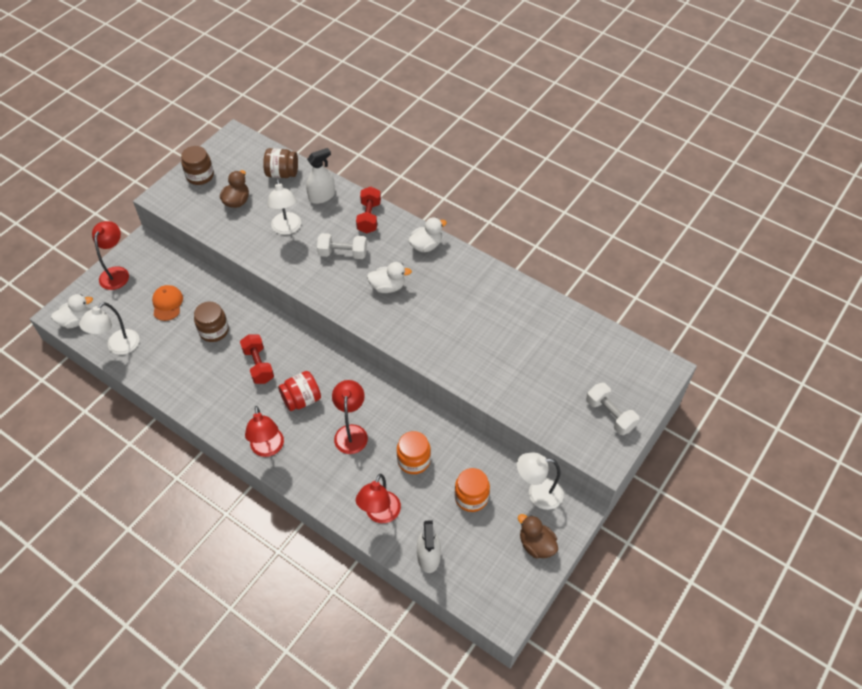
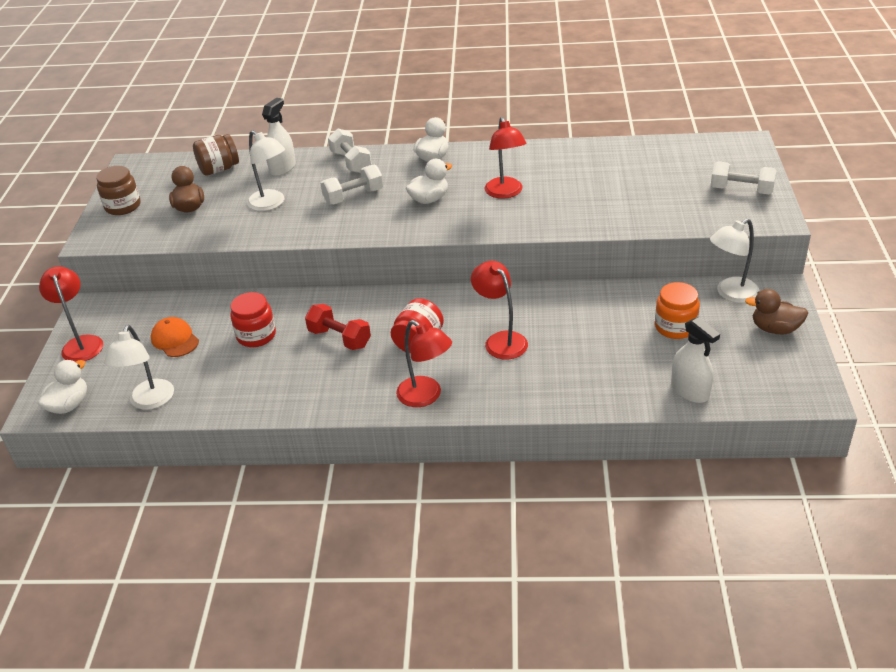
camera: 30 degrees left, 15 degrees down
brown jar [194,302,229,342] -> red jar [230,292,276,347]
red dumbbell [356,187,381,234] -> white dumbbell [328,128,372,173]
red lamp [356,474,401,523] -> red lamp moved to [485,117,527,199]
orange jar [397,431,431,474] -> none

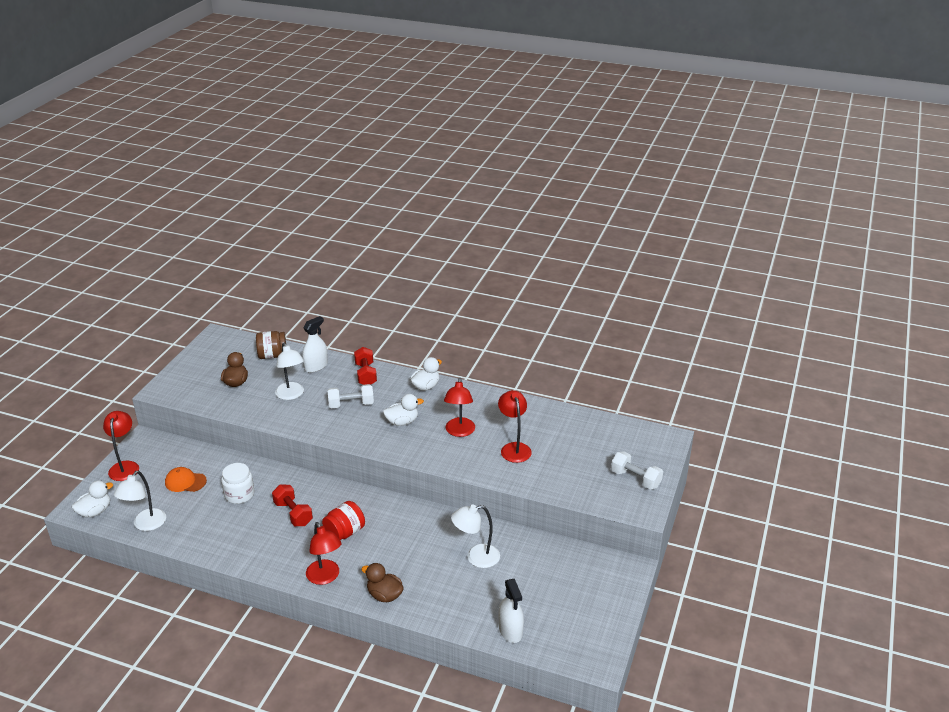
camera: 15 degrees right, 5 degrees down
brown jar [96,166,141,215] -> none
orange cap [151,317,199,357] -> orange cap turned 60 degrees counterclockwise [165,467,207,492]
red jar [230,292,276,347] -> white jar [221,463,254,504]
white dumbbell [328,128,372,173] -> red dumbbell [354,347,377,385]
red lamp [471,261,528,360] -> red lamp moved to [498,390,532,463]
orange jar [655,282,700,339] -> none
white lamp [710,219,760,303] -> white lamp moved to [451,505,500,568]
brown duck [745,289,808,334] -> brown duck moved to [362,563,404,602]

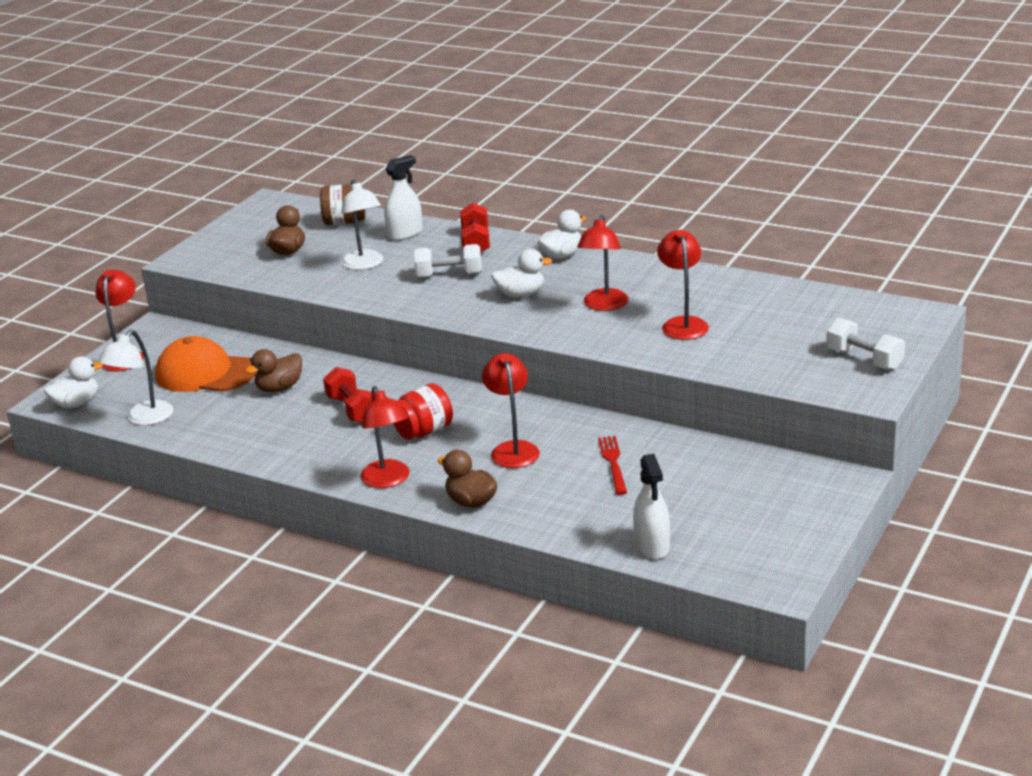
camera: 10 degrees right, 5 degrees down
orange cap [165,467,207,492] -> orange cap [155,336,256,392], size x1.73
white jar [221,463,254,504] -> brown duck [245,349,302,392]
white lamp [451,505,500,568] -> red fork [598,436,627,495]
none -> red lamp [482,353,540,468]

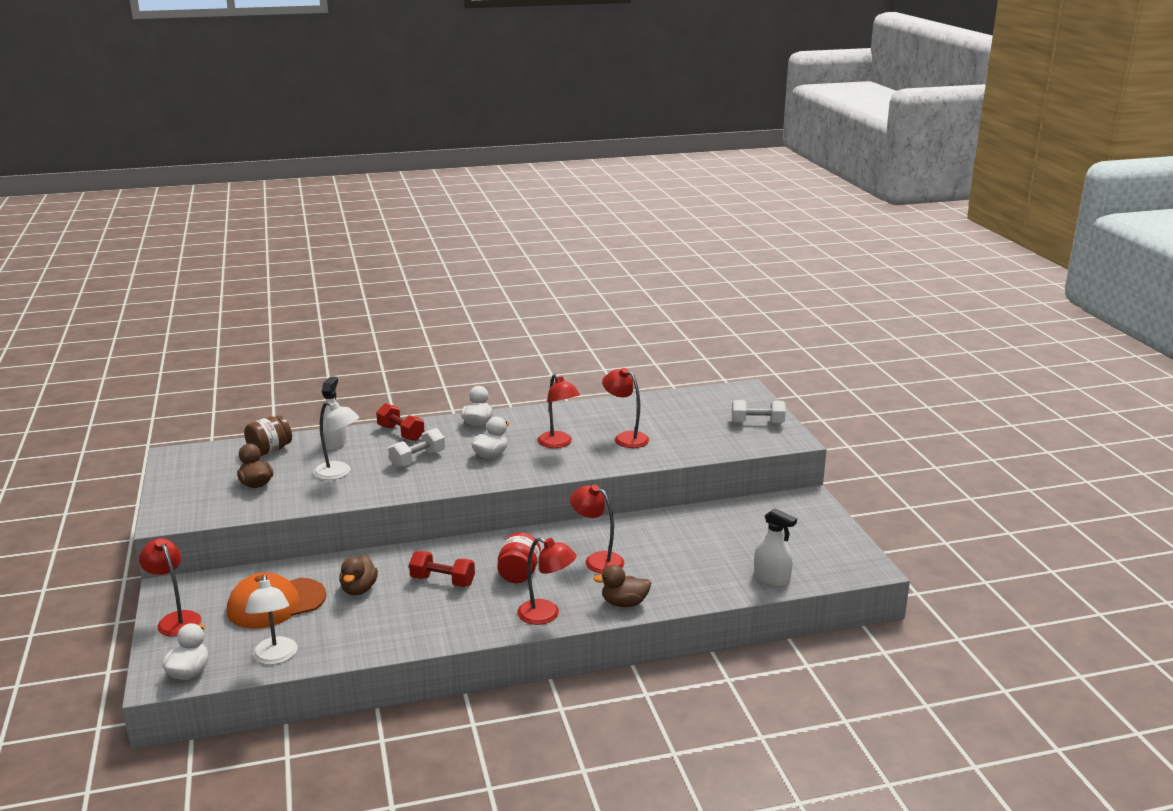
camera: 45 degrees left, 5 degrees down
red fork [598,436,627,495] -> none

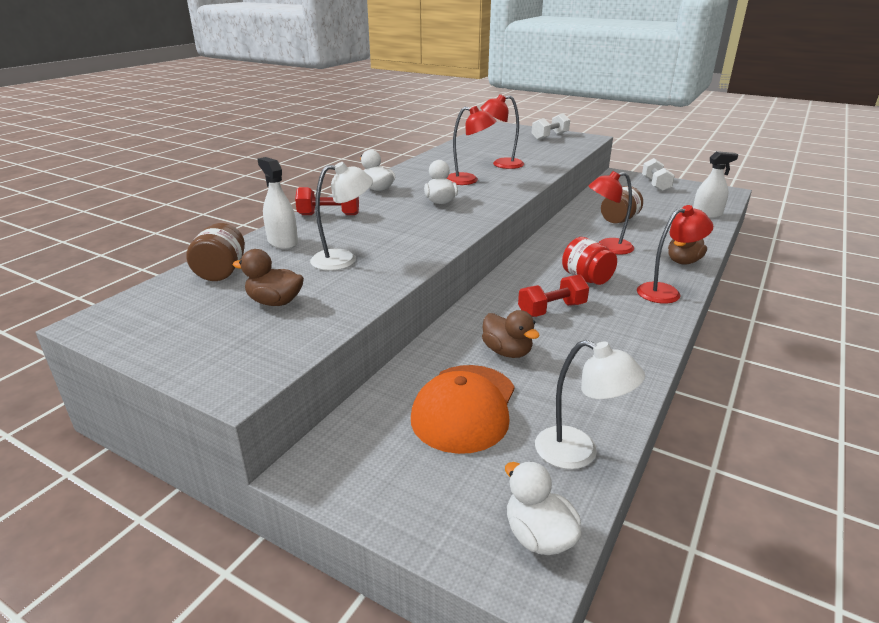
camera: 45 degrees left, 5 degrees up
red lamp [139,538,202,637] -> none
white dumbbell [388,428,445,468] -> white dumbbell moved to [642,158,675,191]
none -> brown jar [601,186,643,223]

